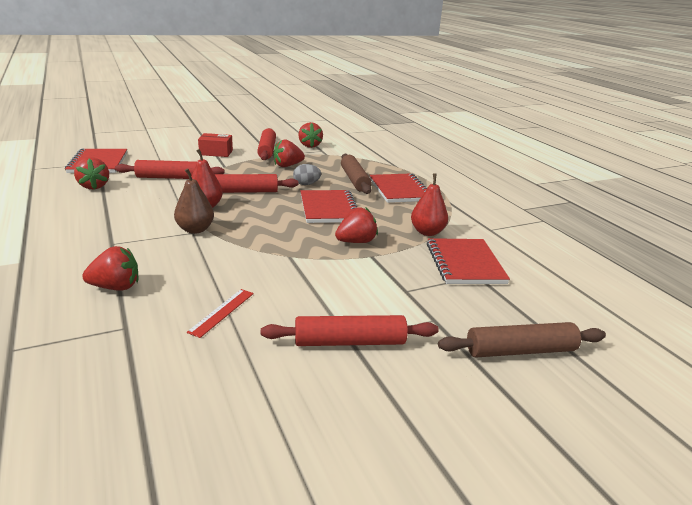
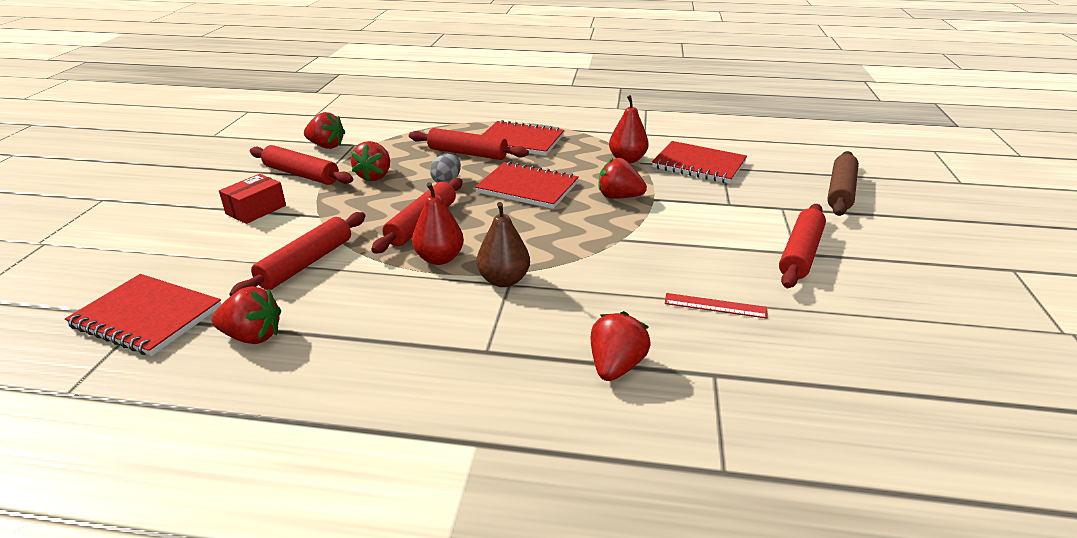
camera: 55 degrees left, 5 degrees up
red ruler [187,289,254,338] -> red ruler turned 45 degrees counterclockwise [665,293,768,319]
red strawberry [335,207,378,243] -> red strawberry turned 75 degrees counterclockwise [598,158,647,199]
brown rolling pin [341,154,372,194] -> red rolling pin [409,128,529,160]

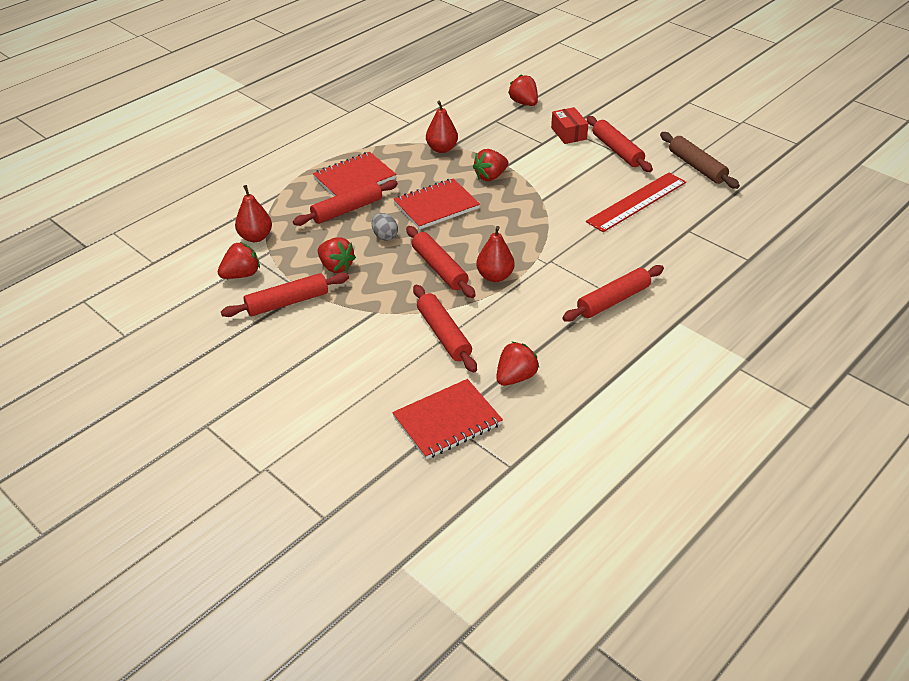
camera: 55 degrees left, 10 degrees up
red box [219,174,286,224] -> red box moved to [551,107,588,144]
brown pear [476,202,530,287] -> none
red strawberry [590,311,651,381] -> red strawberry moved to [508,74,538,106]
red notebook [652,141,747,184] -> none
red ruler [665,293,768,319] -> red ruler [586,173,686,232], size x2.04
brown rolling pin [827,151,859,216] -> brown rolling pin moved to [660,132,740,189]
none -> red pear [235,185,272,242]
none -> red rolling pin [562,265,664,322]

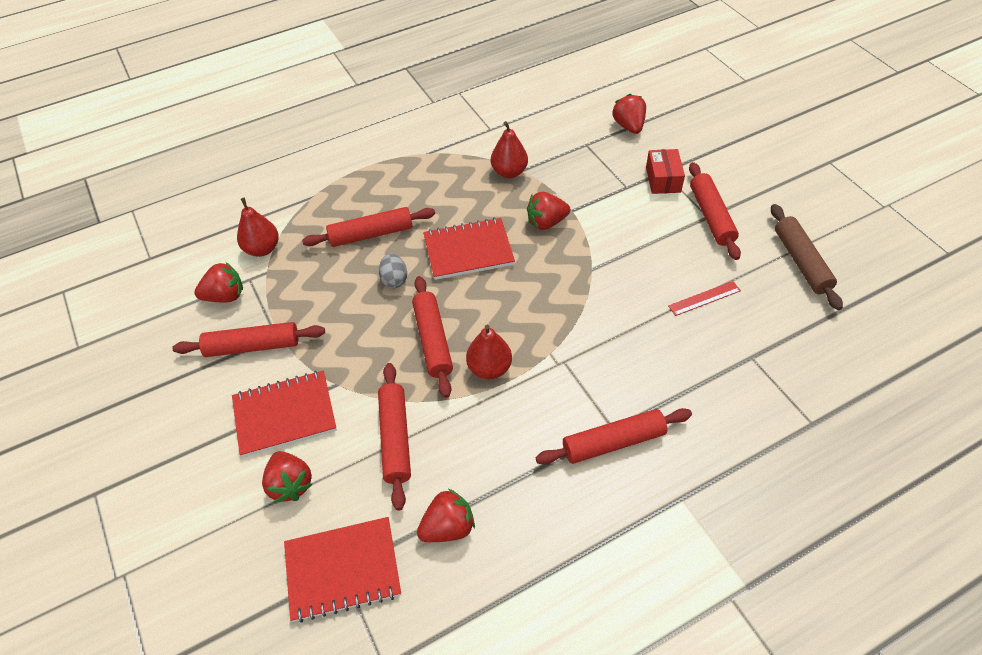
camera: 20 degrees right, 10 degrees up
red notebook [313,152,397,196] -> red notebook moved to [232,370,337,457]
red strawberry [318,237,356,273] -> red strawberry moved to [262,451,313,503]
red ruler [586,173,686,232] -> red ruler [668,281,741,316], size x0.49

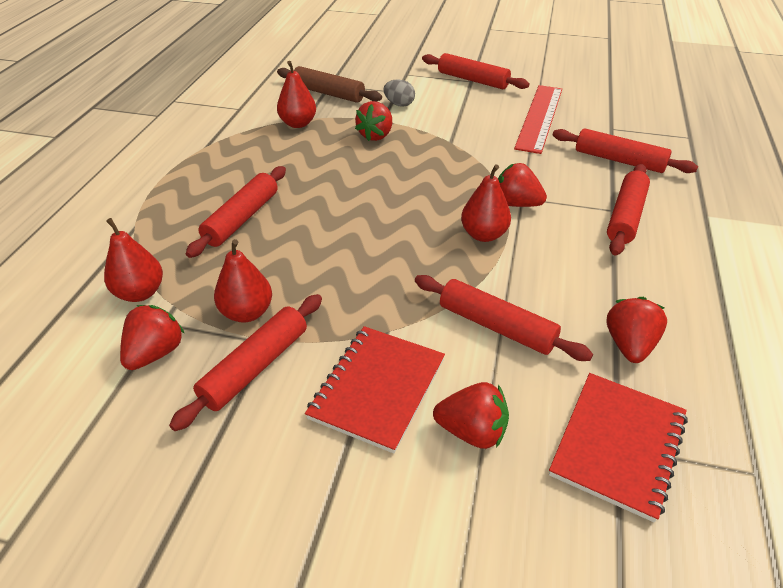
camera: 50 degrees left, 10 degrees down
grey egg [379,254,407,288] -> grey egg moved to [384,79,415,107]
red rolling pin [412,276,453,398] -> red rolling pin moved to [553,128,698,173]
red notebook [423,218,515,280] -> none
red strawberry [612,94,646,134] -> red strawberry moved to [498,163,547,207]
red box [646,149,685,194] -> none
red ruler [668,281,741,316] -> red ruler [514,85,562,154], size x2.04
brown rolling pin [771,204,843,310] -> brown rolling pin moved to [277,66,382,103]
none -> red pear [214,239,272,323]

